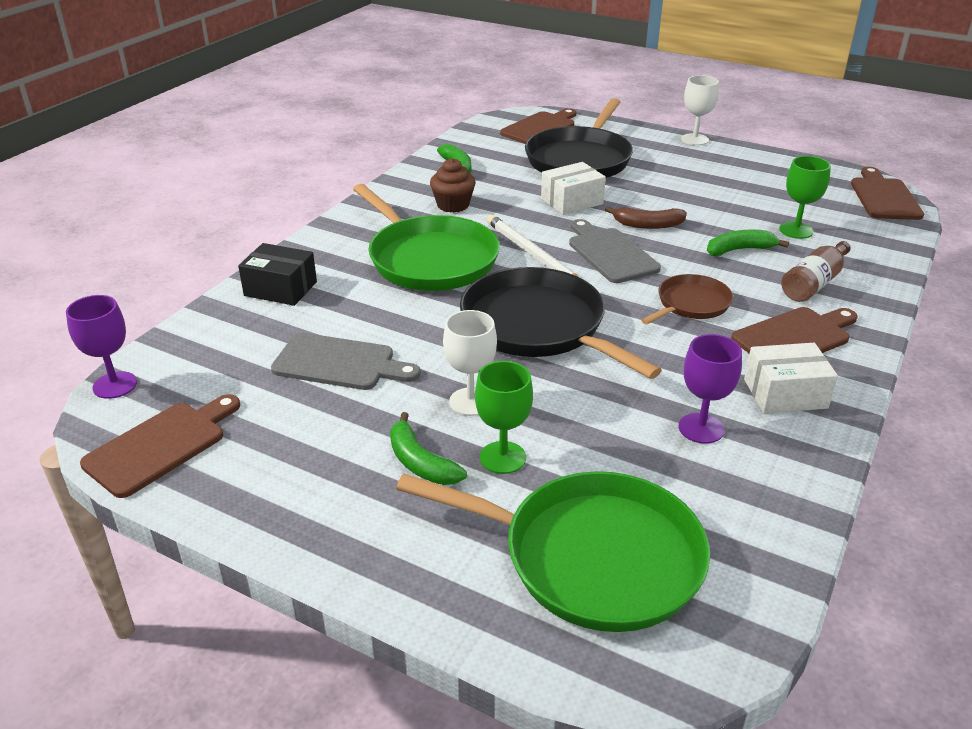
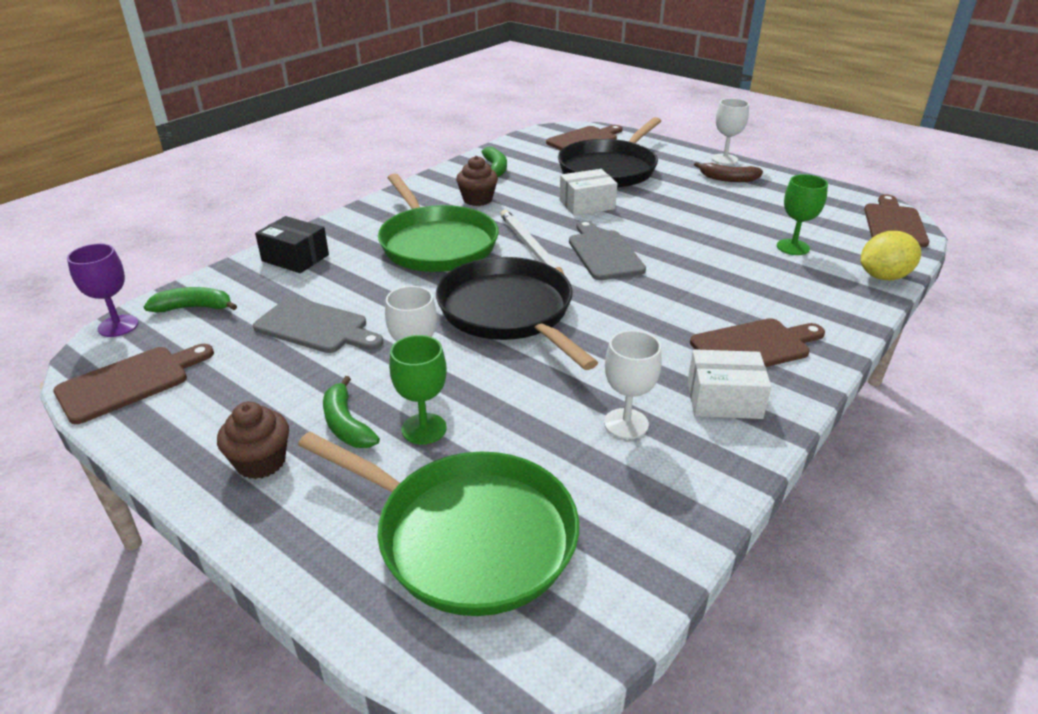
camera: 10 degrees right, 0 degrees up
brown banana [605,206,687,229] -> brown banana moved to [694,162,763,182]
brown pan [641,274,733,325] -> none
purple goblet [679,334,742,444] -> white goblet [604,330,662,439]
green banana [707,229,789,256] -> green banana moved to [144,287,237,312]
brown bottle [781,241,851,302] -> none
none -> brown cupcake [217,401,289,479]
none -> yellow lemon [861,231,921,280]

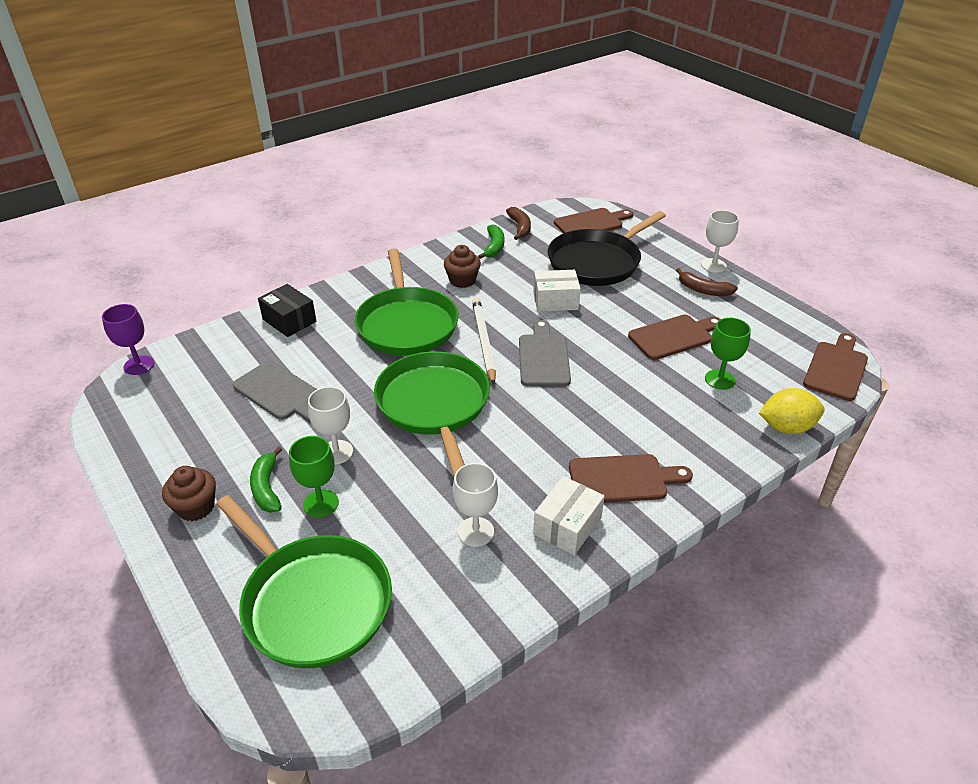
camera: 15 degrees right, 5 degrees up
brown cutting board [54,344,214,424] -> brown cutting board moved to [628,315,720,360]
green banana [144,287,237,312] -> none
black pan [436,257,598,370] -> green pan [374,351,490,477]
white box [688,349,772,419] -> white box turned 75 degrees counterclockwise [533,476,605,555]
none -> brown banana [506,207,531,240]

